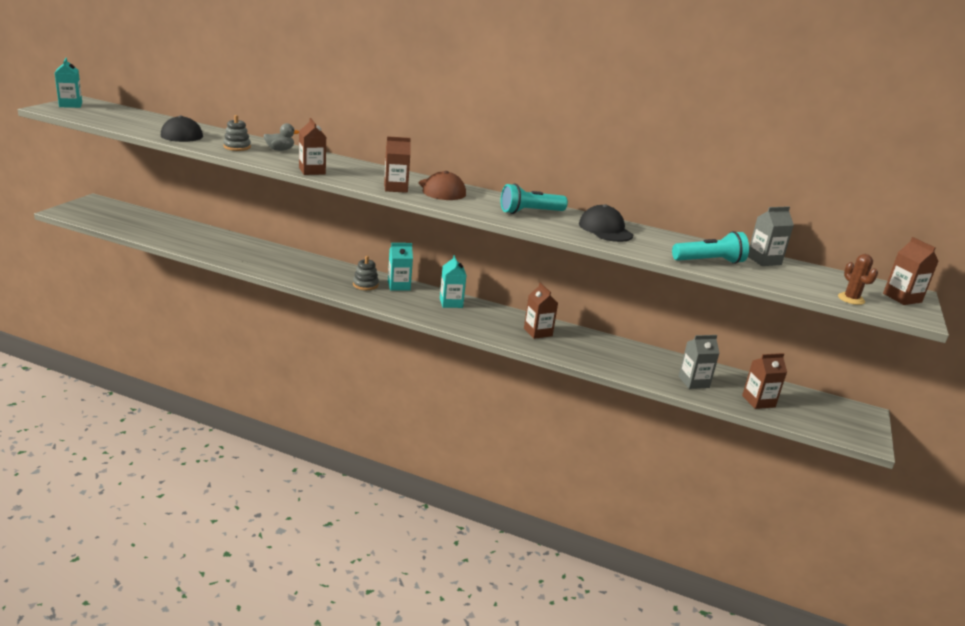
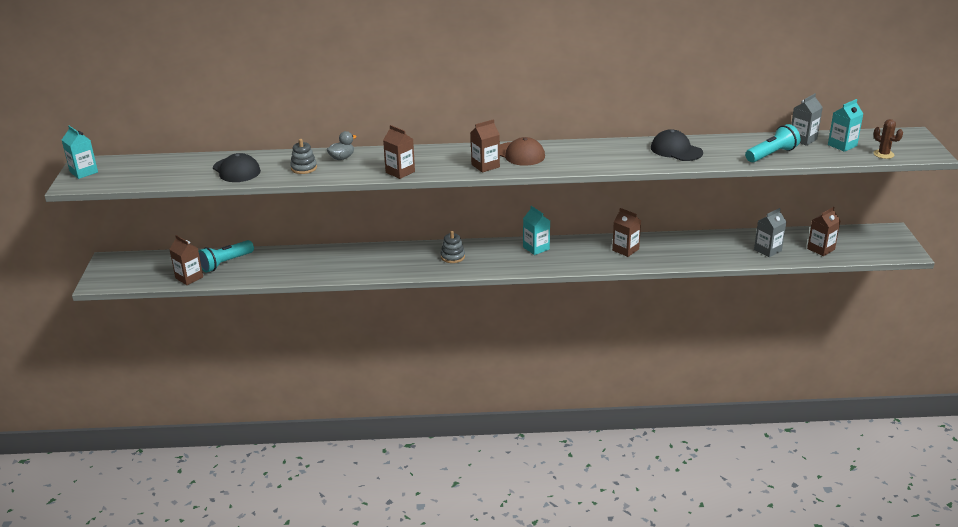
camera: 20 degrees left, 5 degrees up
turquoise carton [388,243,413,291] -> turquoise carton moved to [828,99,863,152]
turquoise flashlight [501,184,568,214] -> turquoise flashlight moved to [199,240,254,273]
brown carton [883,237,938,305] -> brown carton moved to [169,235,203,285]

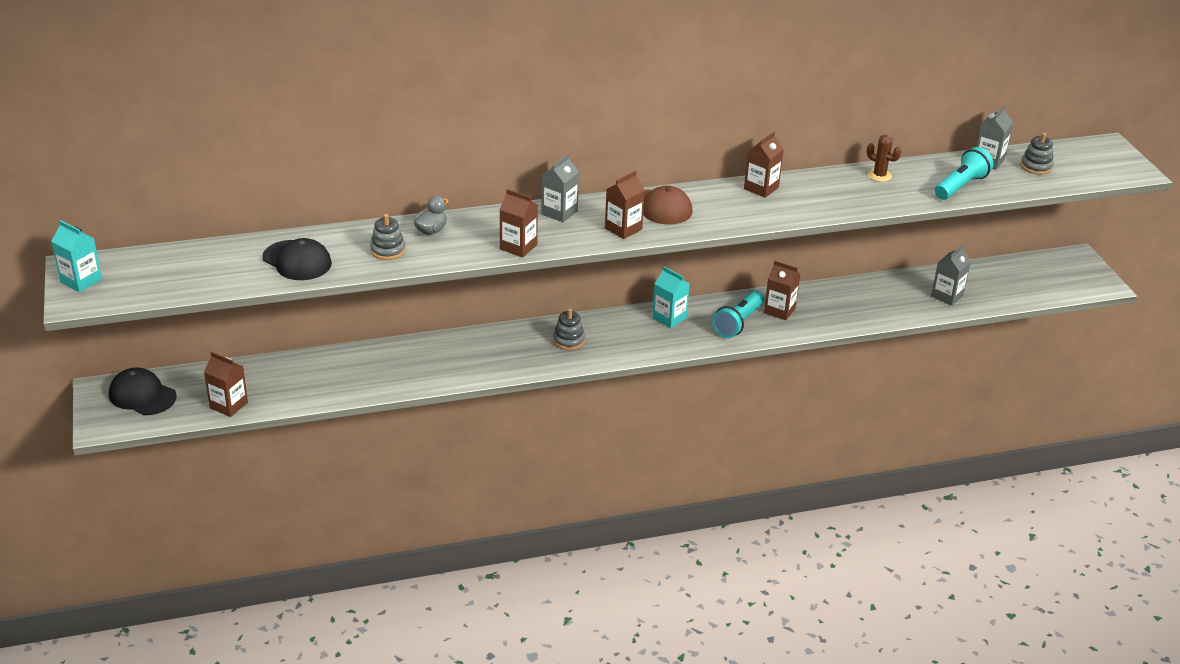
camera: 15 degrees left, 5 degrees up
turquoise flashlight [199,240,254,273] -> turquoise flashlight moved to [712,291,764,338]
black cap [651,129,703,161] -> black cap moved to [109,367,177,415]
brown carton [807,207,841,256] -> brown carton moved to [744,132,784,198]
turquoise carton [828,99,863,152] -> grey stacking toy [1020,133,1054,175]
brown cactus [873,119,903,159] -> brown cactus moved to [867,135,901,182]
none -> grey carton [541,154,579,222]

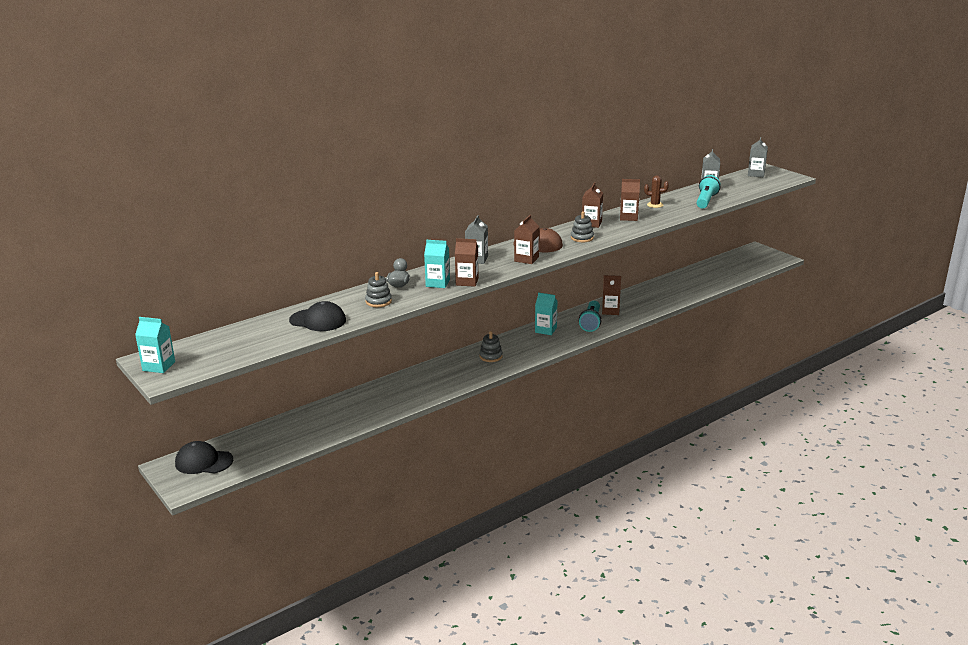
camera: 20 degrees left, 10 degrees down
brown carton [204,352,248,417] -> brown carton moved to [620,179,640,221]
grey carton [931,245,971,306] -> grey carton moved to [748,137,768,177]
grey stacking toy [1020,133,1054,175] -> grey stacking toy moved to [571,211,594,242]
none -> turquoise carton [424,240,450,288]

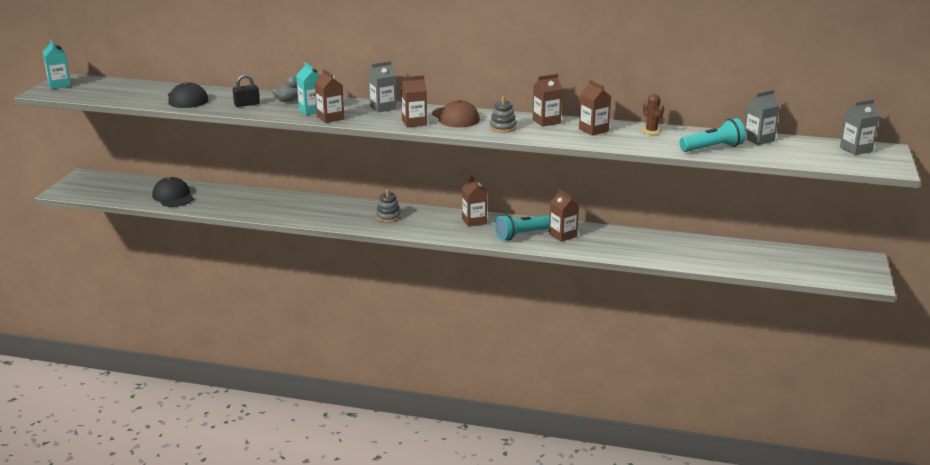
camera: 50 degrees right, 0 degrees up
black cap [175,441,233,474] -> black cap moved to [152,177,193,207]
grey stacking toy [365,272,392,307] -> black padlock [233,74,260,107]
turquoise carton [535,292,557,335] -> brown carton [462,176,487,227]

